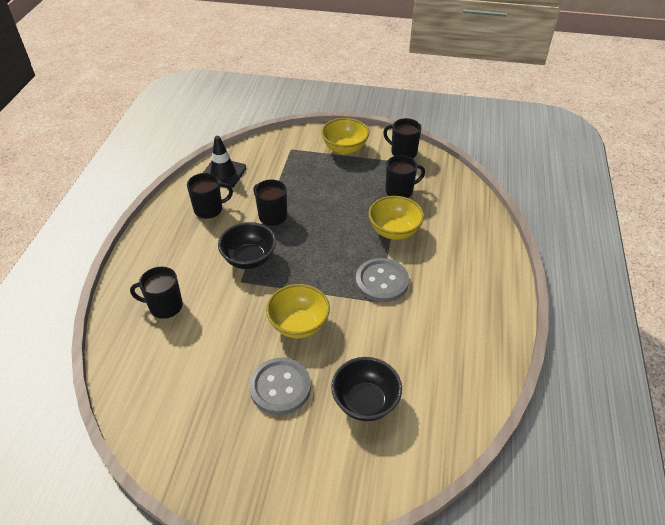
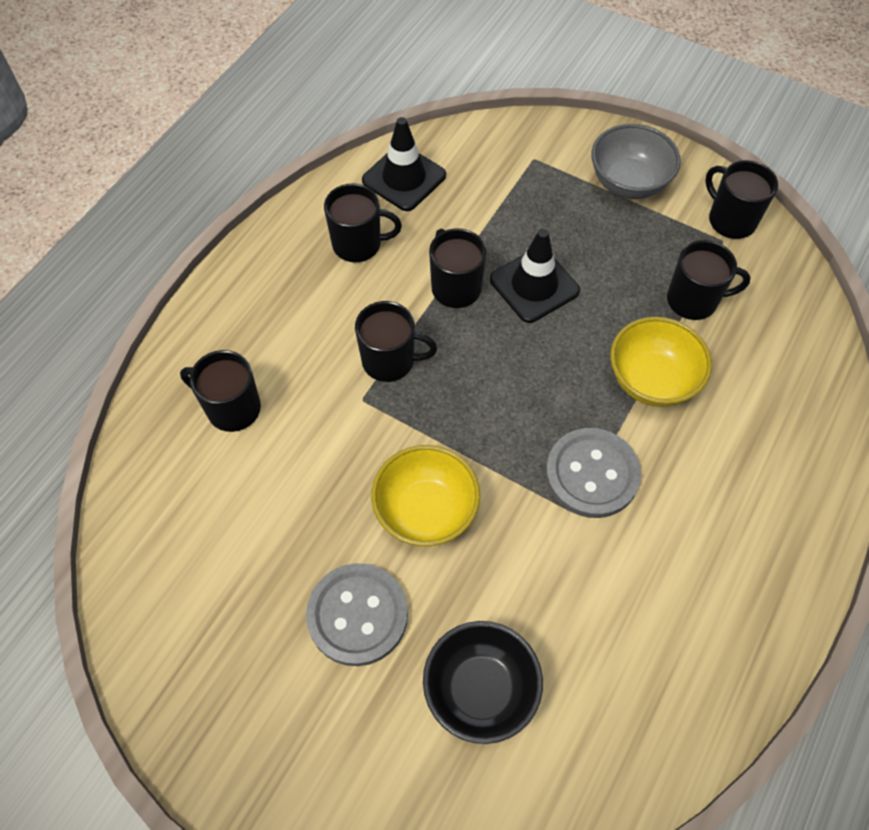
camera: 20 degrees right, 15 degrees up
black bowl [218,222,276,269] -> black mug [355,301,437,382]
yellow bowl [321,118,369,155] -> grey bowl [591,124,681,199]
none -> black traffic cone [490,229,580,323]

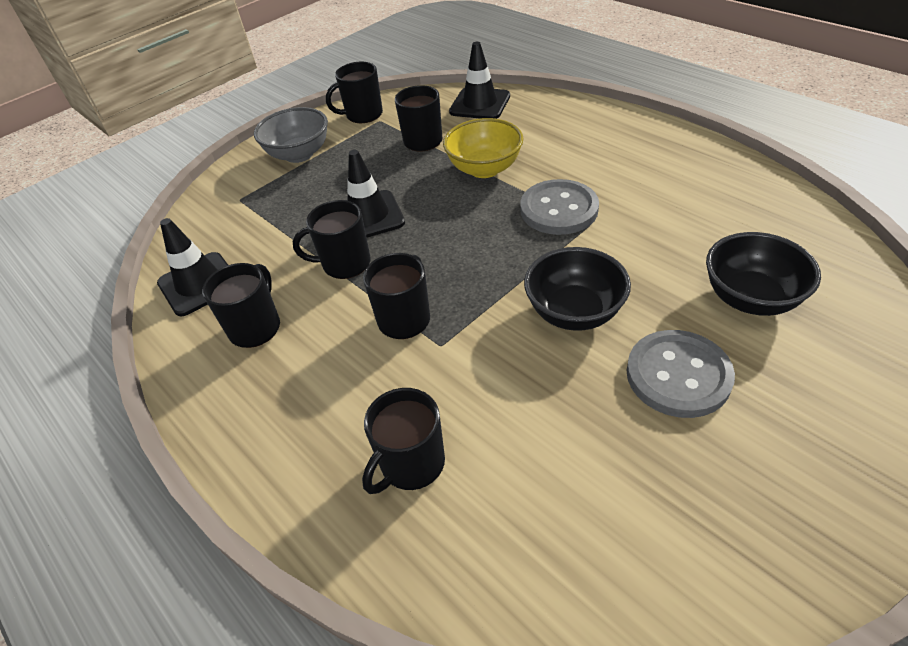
camera: 70 degrees left, 15 degrees down
yellow bowl [371,445,480,546] -> black bowl [524,247,631,331]
none -> black traffic cone [449,42,510,119]

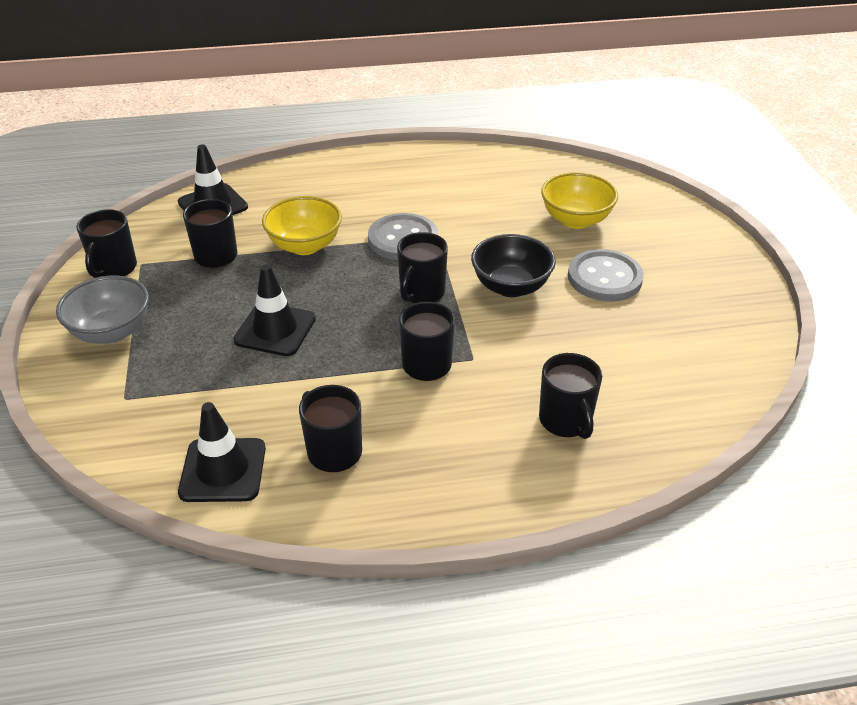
camera: 60 degrees left, 5 degrees down
black mug [293,200,371,279] -> black mug moved to [397,232,448,304]
black bowl [706,232,821,316] -> yellow bowl [541,172,618,229]

